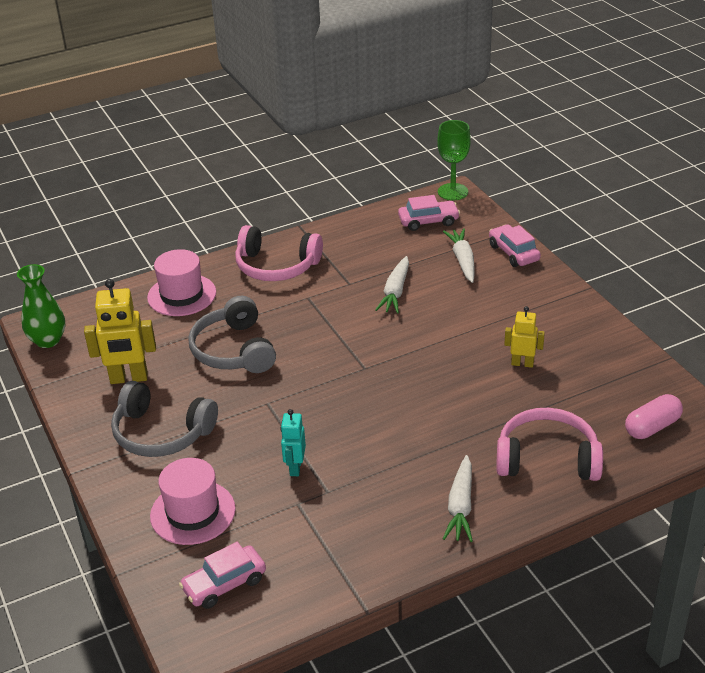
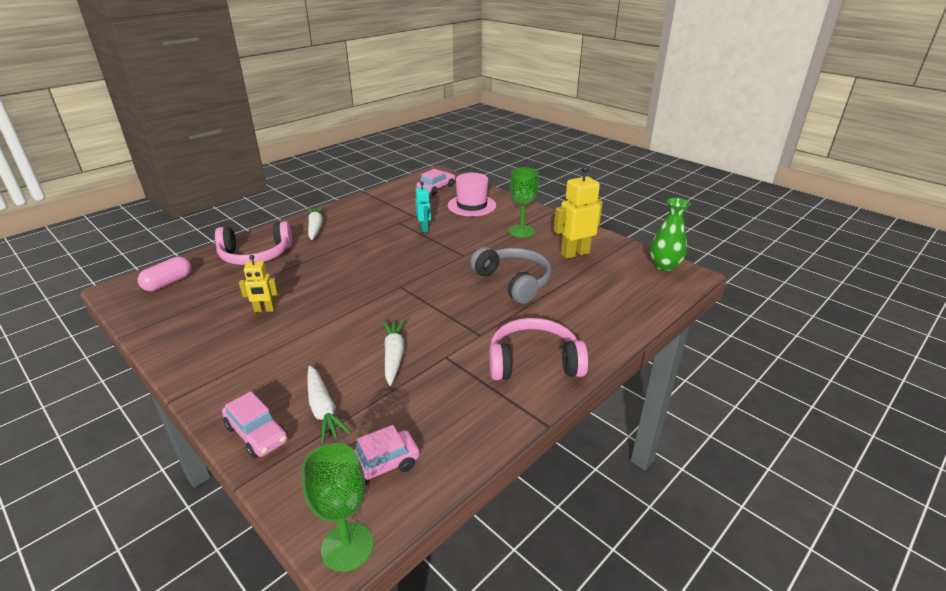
camera: 160 degrees right, 5 degrees down
grey headphones [111,381,218,457] -> green goblet [509,167,539,238]
pink hat [147,249,216,316] -> none

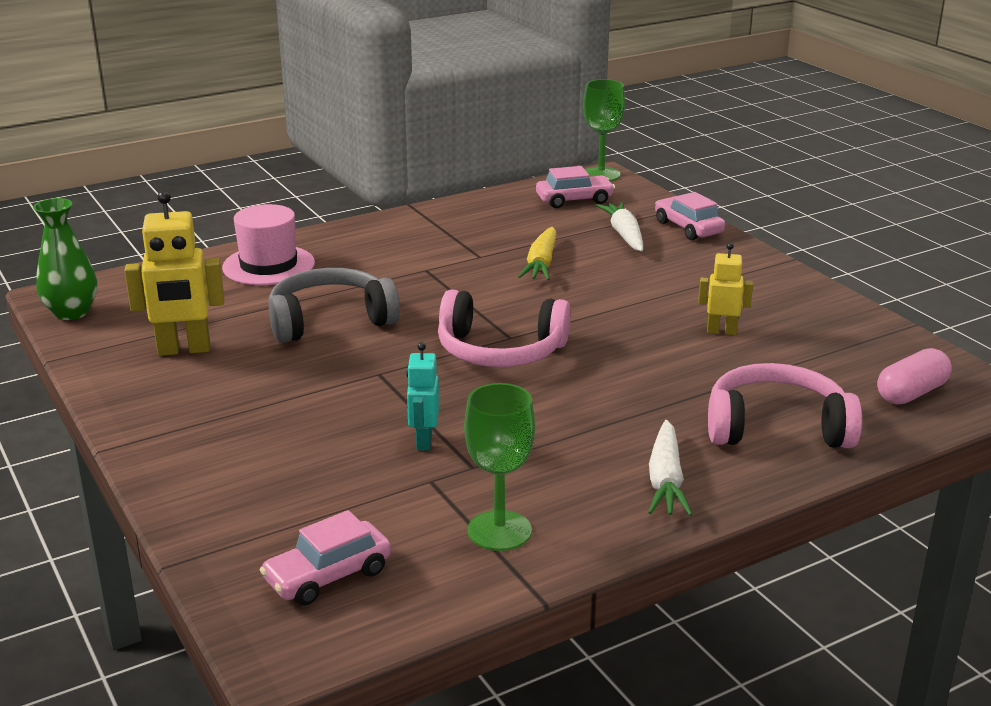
camera: 165 degrees left, 5 degrees down
white carrot [382,320,406,386] -> yellow carrot [518,227,557,280]
pink hat [448,173,496,216] -> pink hat moved to [222,204,315,285]
grey headphones [470,247,552,304] -> grey headphones turned 90 degrees clockwise [268,268,400,343]
pink headphones [489,318,588,380] -> pink headphones moved to [438,289,571,367]
green goblet [509,167,539,238] -> green goblet moved to [464,383,535,551]

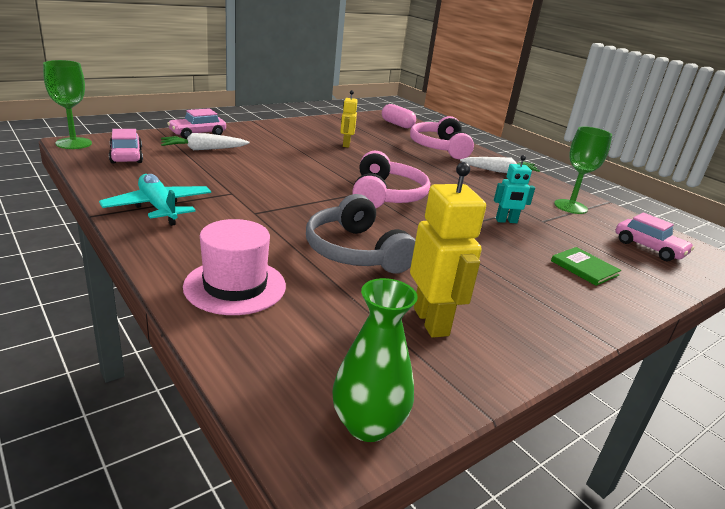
camera: 100 degrees left, 0 degrees up
yellow carrot [518,227,557,280] -> none
none -> turquoise plane [99,174,211,226]
none -> green book [551,247,621,286]

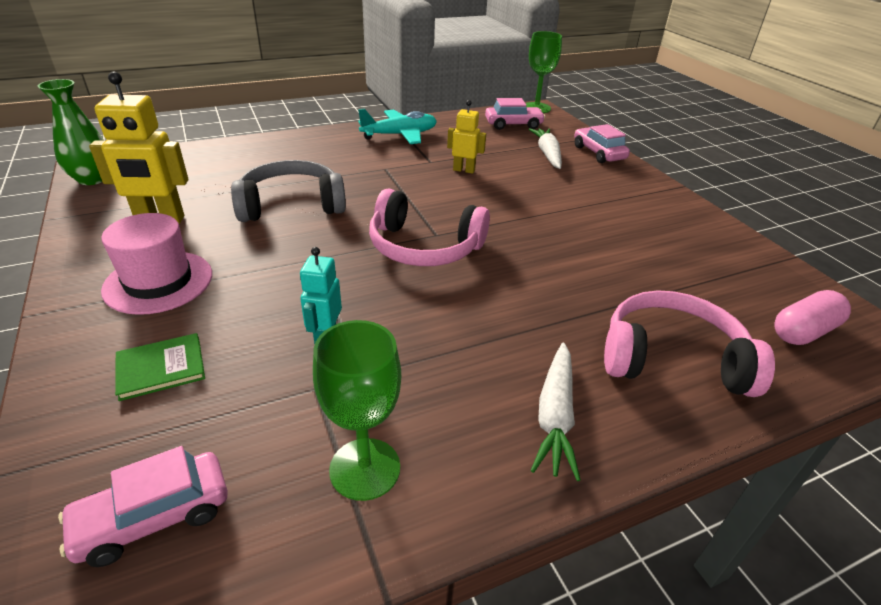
camera: 105 degrees right, 10 degrees up
pink hat [183,219,286,315] -> pink hat moved to [101,213,212,315]
yellow robot [340,90,358,148] -> yellow robot moved to [447,100,486,174]

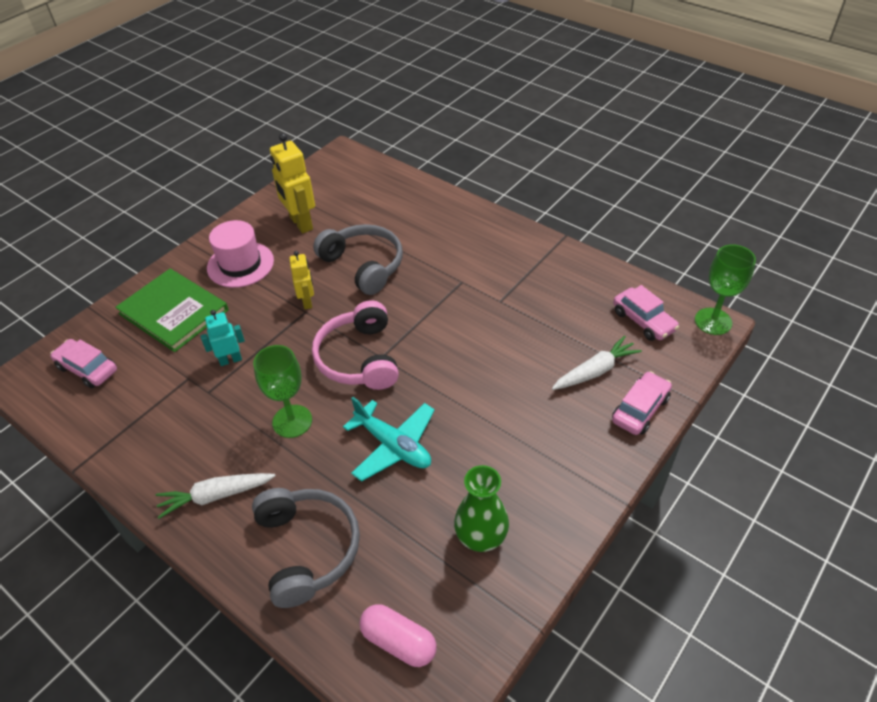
camera: 65 degrees right, 10 degrees up
green vase [38,79,104,185] -> green vase moved to [454,465,509,552]
green book [115,333,205,401] -> green book [115,269,229,352], size x1.94
green goblet [313,320,401,501] -> green goblet moved to [253,345,312,438]
turquoise plane [358,109,437,144] -> turquoise plane moved to [343,397,435,482]
yellow robot [447,100,486,174] -> yellow robot moved to [289,251,314,309]
pink headphones [604,290,775,397] -> grey headphones [252,488,360,608]

